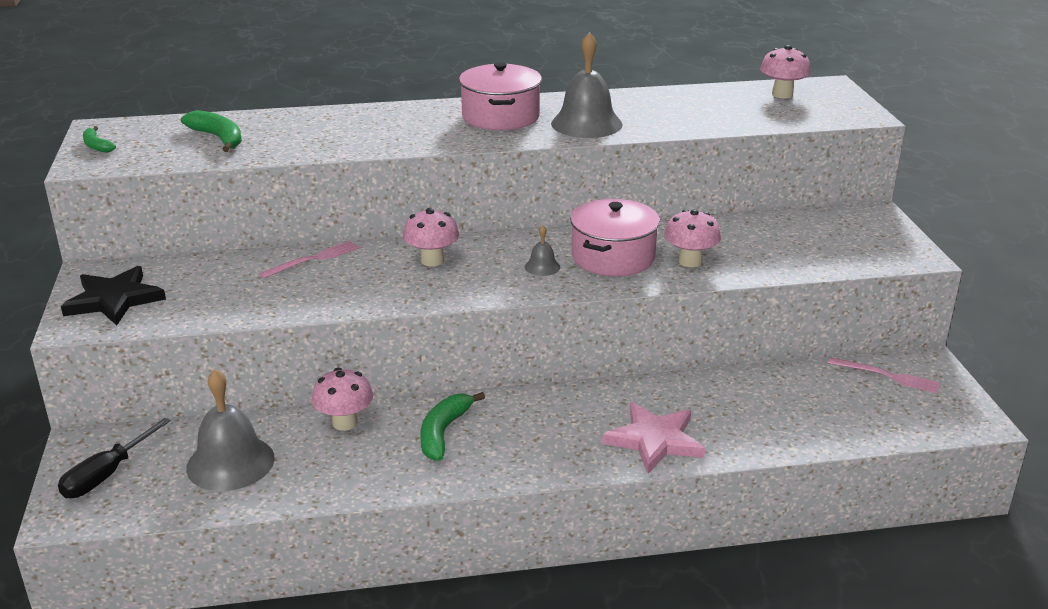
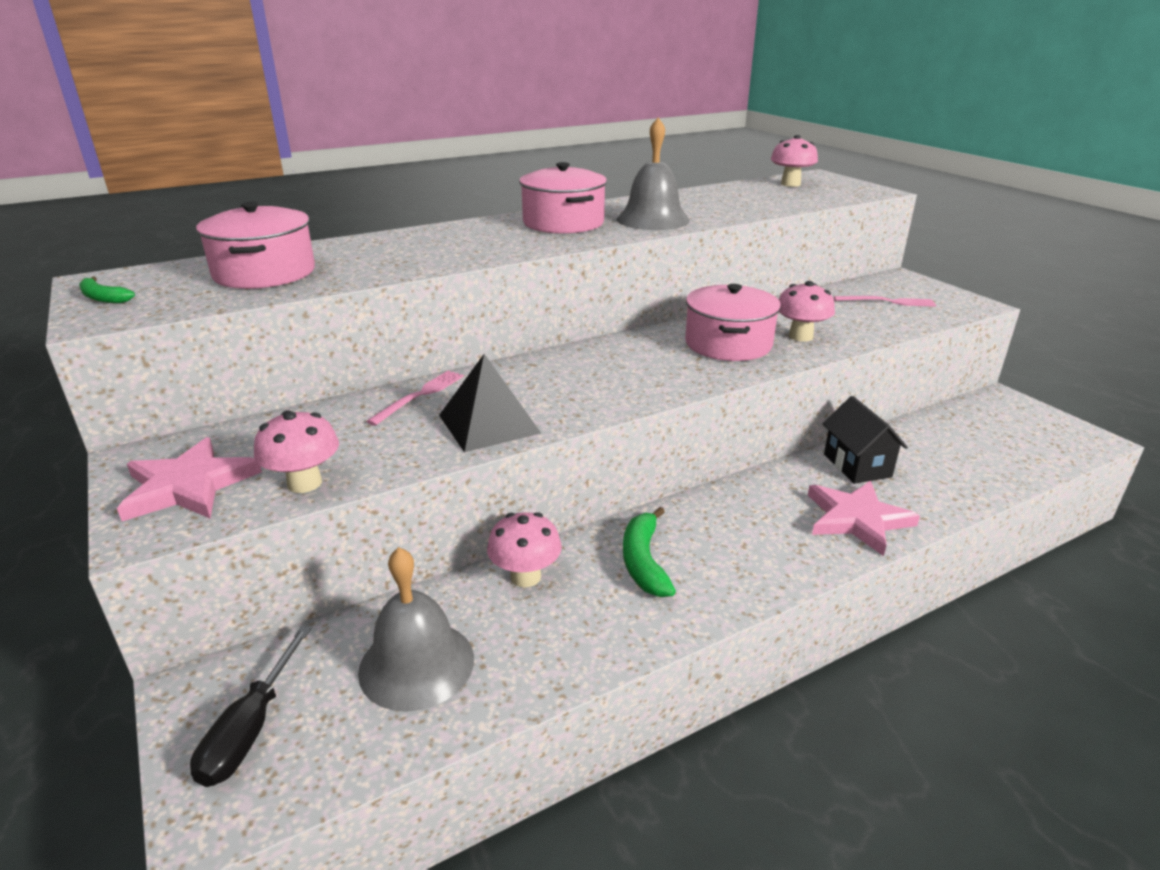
camera: 20 degrees left, 0 degrees up
black star [61,266,166,325] -> pink star [117,437,262,521]
green banana [181,110,242,152] -> pink pot [196,202,315,289]
pink mushroom [403,208,459,266] -> pink mushroom moved to [254,410,339,493]
grey bell [525,225,560,276] -> none
pink fork [828,357,940,393] -> pink fork moved to [834,296,936,307]
none -> black pyramid [439,354,541,452]
none -> black house [823,396,908,484]

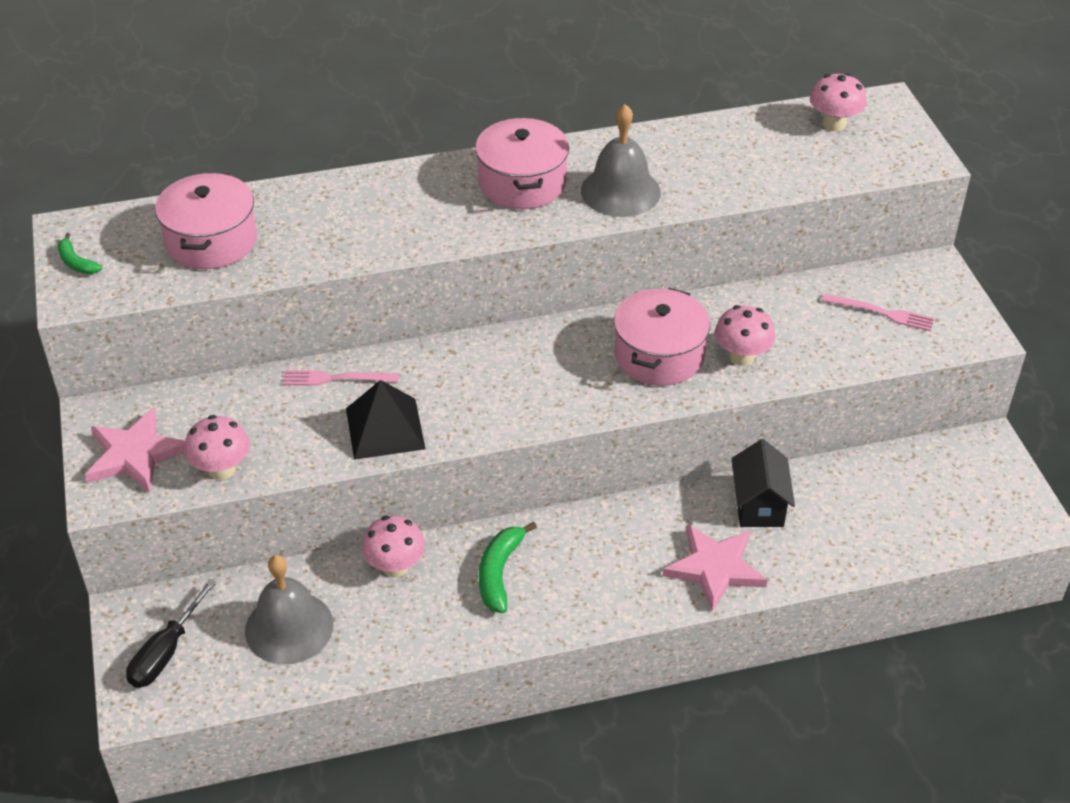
camera: 15 degrees right, 15 degrees up
pink fork [366,370,464,426] -> pink fork turned 135 degrees counterclockwise [282,370,399,386]

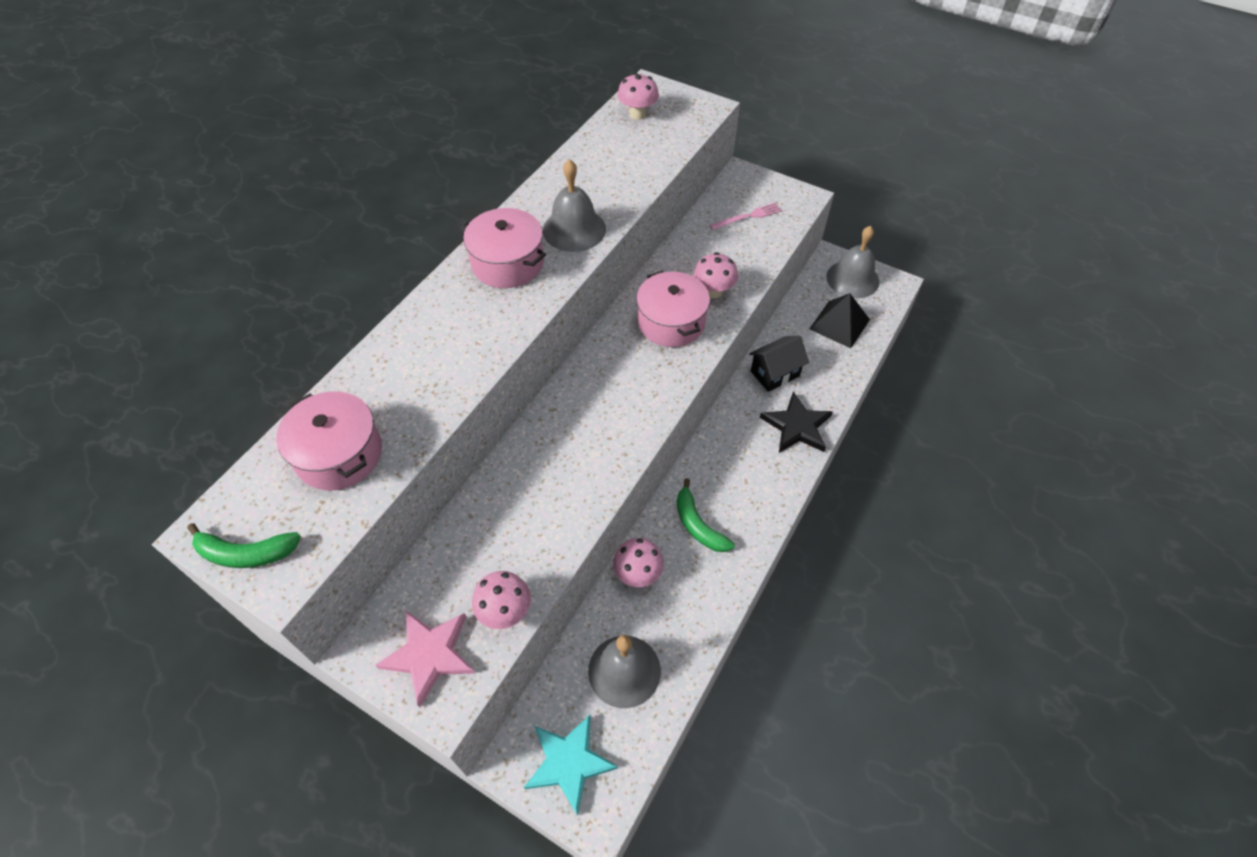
camera: 45 degrees left, 10 degrees up
green banana [58,233,102,274] -> green banana [187,523,301,568], size x1.63
black screwdriver [126,579,217,688] -> turquoise star [524,715,618,816]
pink fork [282,370,399,386] -> none
black pyramid [346,380,426,460] -> black pyramid moved to [809,293,870,348]
pink star [663,524,767,611] -> black star [760,391,833,453]
black house [732,439,795,527] -> black house turned 75 degrees counterclockwise [749,336,809,392]
none -> grey bell [826,226,879,298]

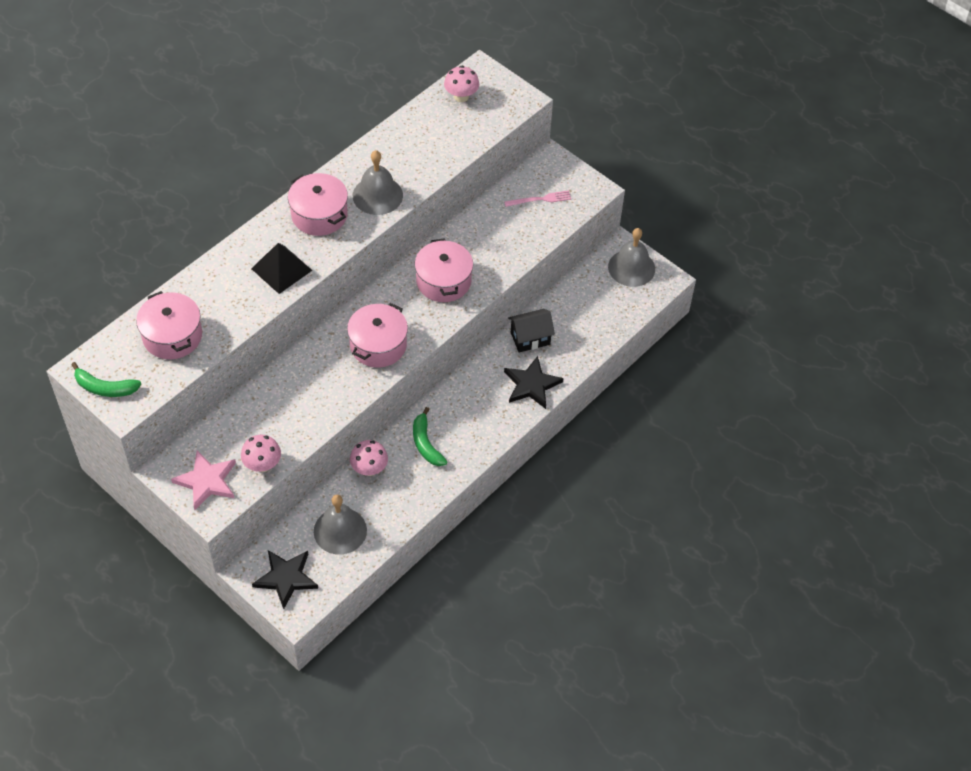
camera: 10 degrees right, 0 degrees up
turquoise star [524,715,618,816] -> black star [252,550,318,609]
pink mushroom [694,252,738,298] -> none
black pyramid [809,293,870,348] -> black pyramid moved to [251,243,313,294]
none -> pink pot [347,303,408,368]

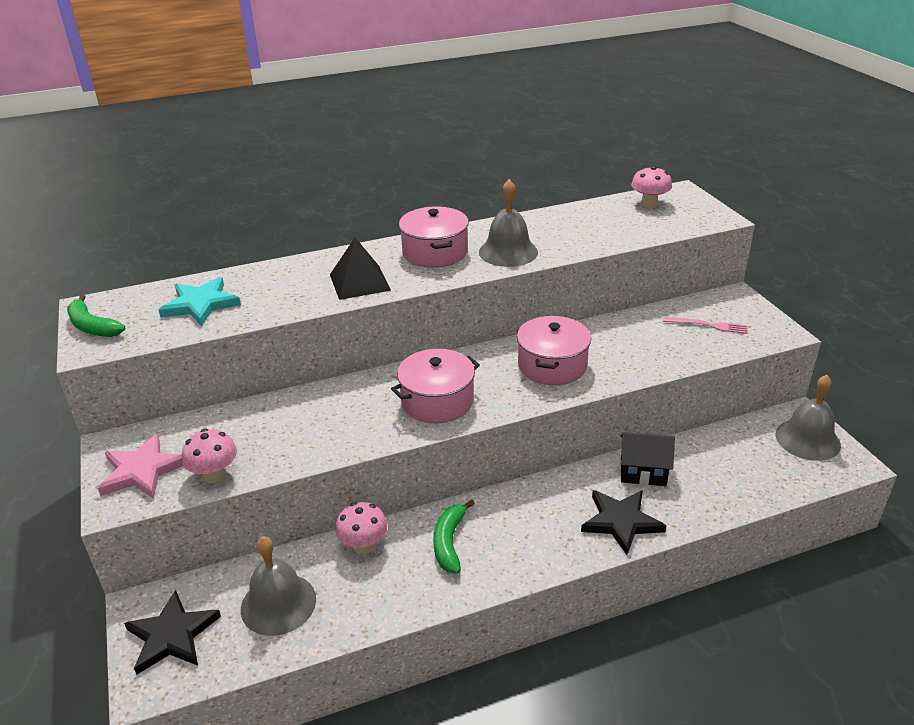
camera: 30 degrees right, 20 degrees down
pink pot [136,291,202,359] -> turquoise star [159,277,241,326]

